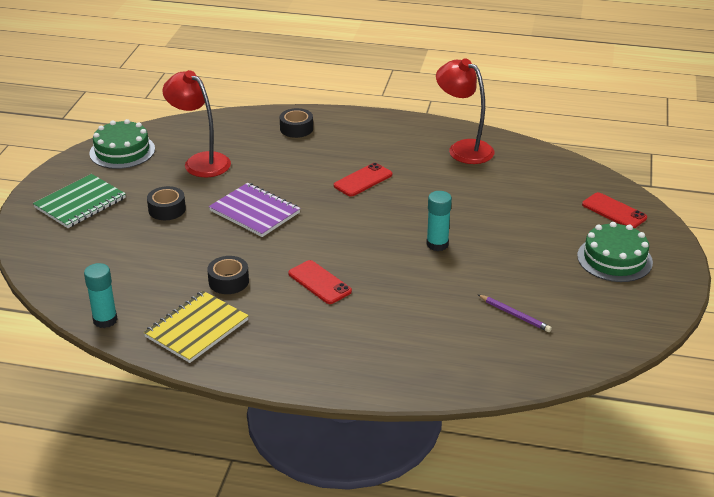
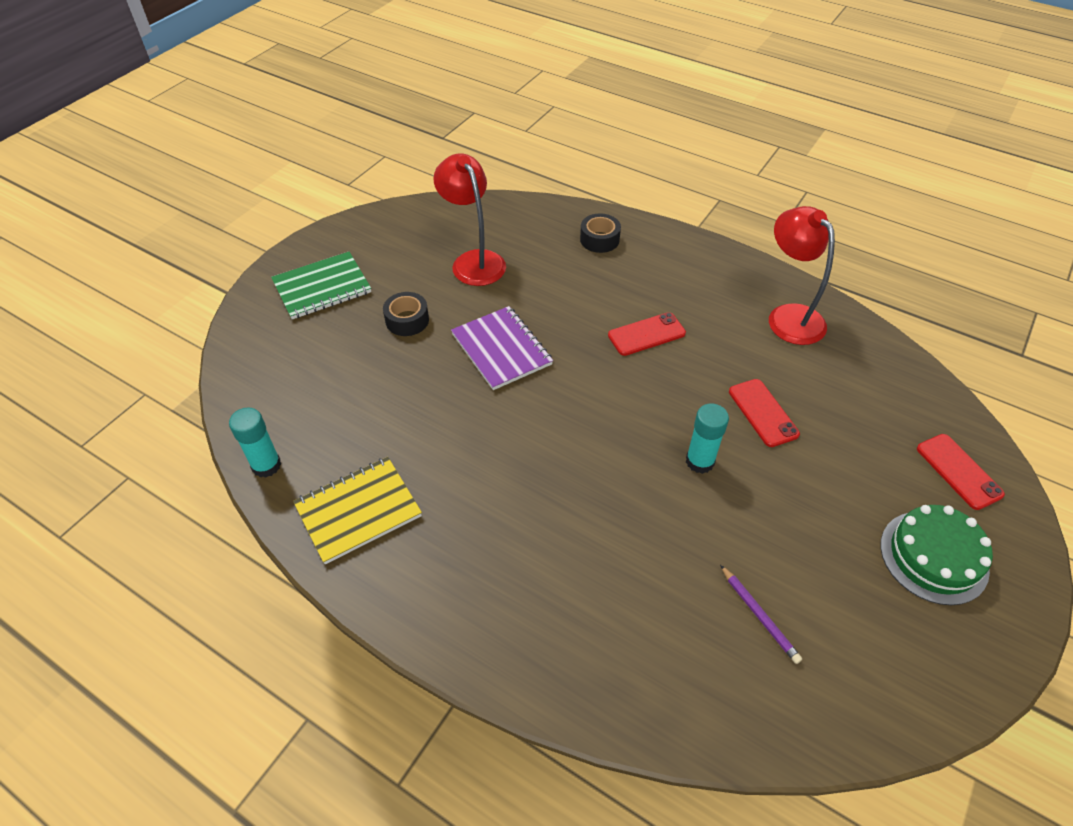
camera: 20 degrees right, 15 degrees up
green cake [89,119,155,169] -> none
black tape [207,256,249,294] -> none
red phone [288,260,352,304] -> red phone moved to [729,379,800,447]

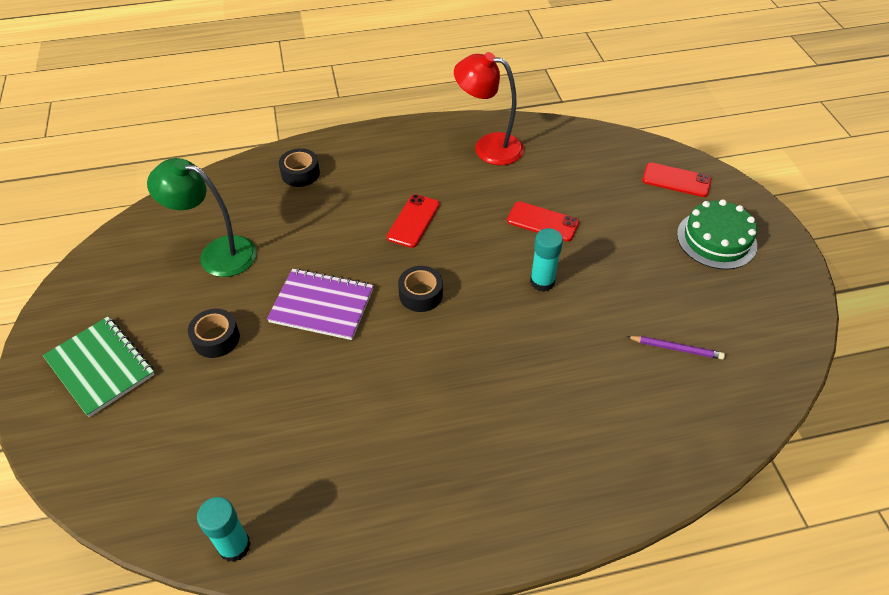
camera: 45 degrees left, 0 degrees up
green notebook [271,252,371,319] -> green notebook turned 60 degrees counterclockwise [43,317,155,417]
yellow notebook [293,457,422,564] -> none
red lamp [433,153,506,286] -> green lamp [147,158,257,277]
none -> black tape [398,266,443,312]

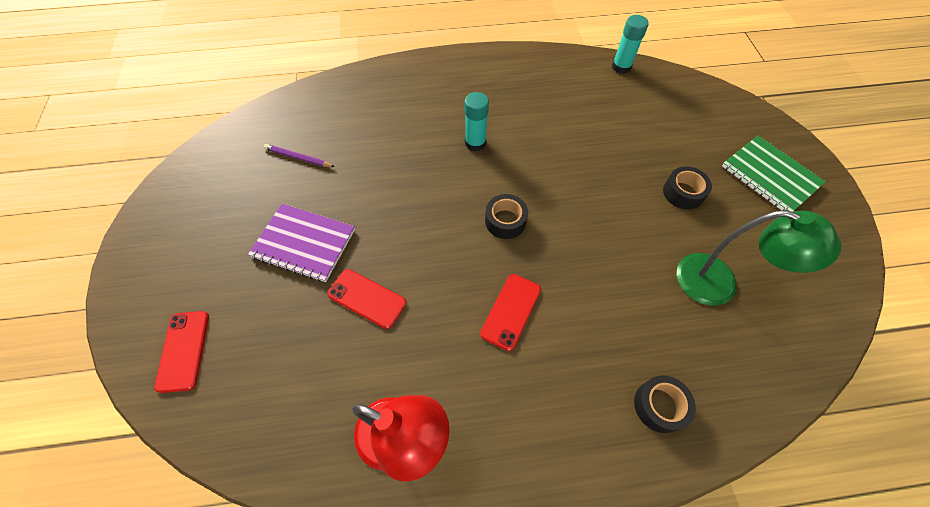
camera: 175 degrees left, 10 degrees up
purple notebook [267,268,374,340] -> purple notebook moved to [248,204,355,282]
turquoise glue stick [530,228,563,292] -> turquoise glue stick moved to [465,92,489,151]
red phone [643,162,711,197] -> red phone turned 60 degrees clockwise [154,311,209,393]
green cake [677,199,757,270] -> none

